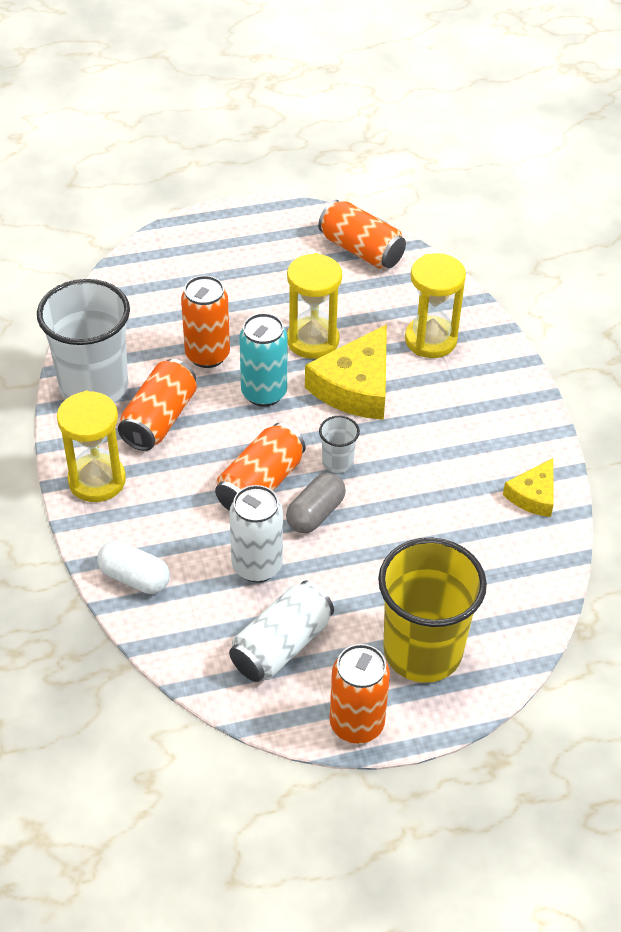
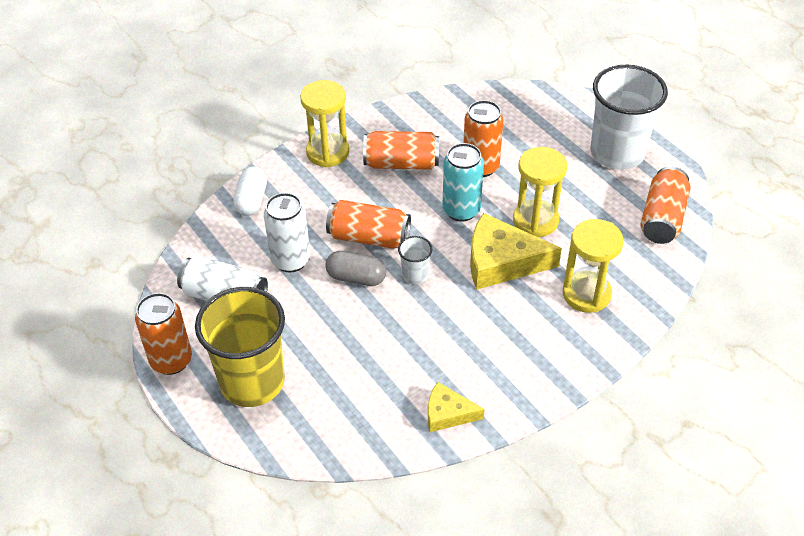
camera: 70 degrees right, 0 degrees up
white cup [37,279,130,403] -> white cup moved to [591,64,668,170]

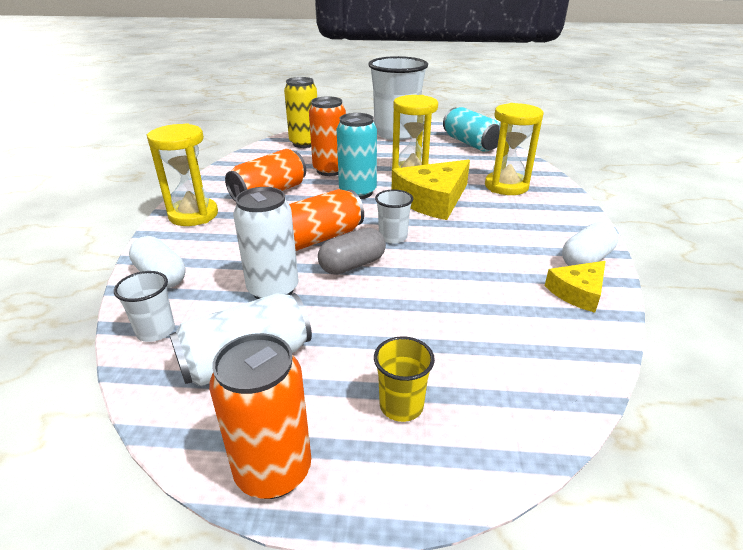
camera: 50 degrees left, 15 degrees down
yellow cup [195,287,285,407] -> yellow cup [374,336,435,422], size x0.44
orange can [640,167,691,244] -> turquoise can [443,107,500,152]
none -> white cup [114,271,175,342]
none -> yellow can [284,77,317,148]
none -> white capsule [562,222,618,266]

